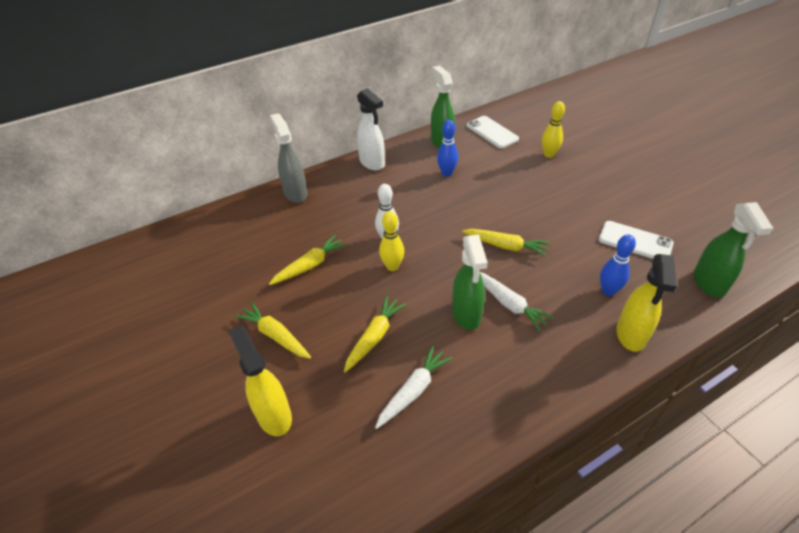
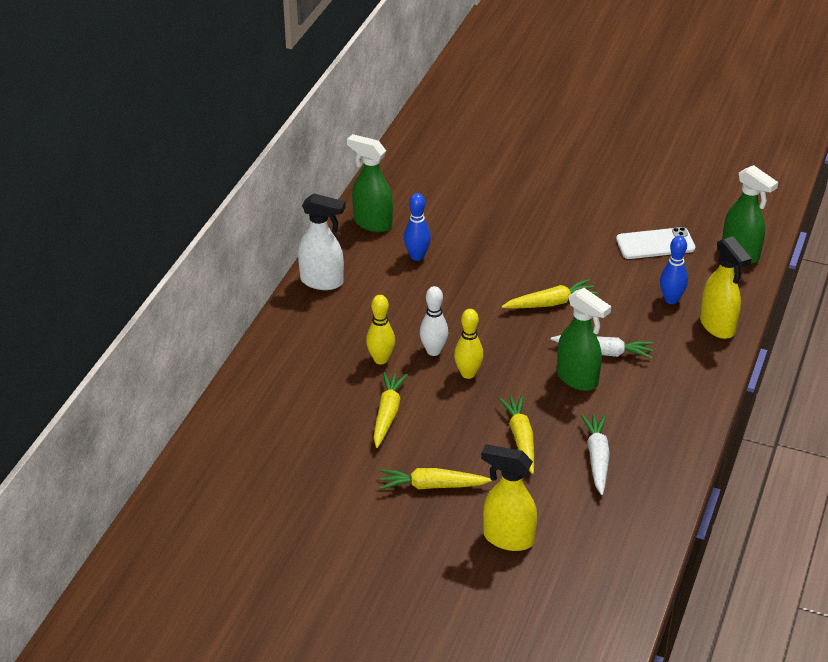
camera: 40 degrees left, 5 degrees down
grey spray bottle [270,113,308,203] -> none
white phone [467,116,519,148] -> none
yellow bowling pin [542,101,565,158] -> yellow bowling pin moved to [366,295,395,364]

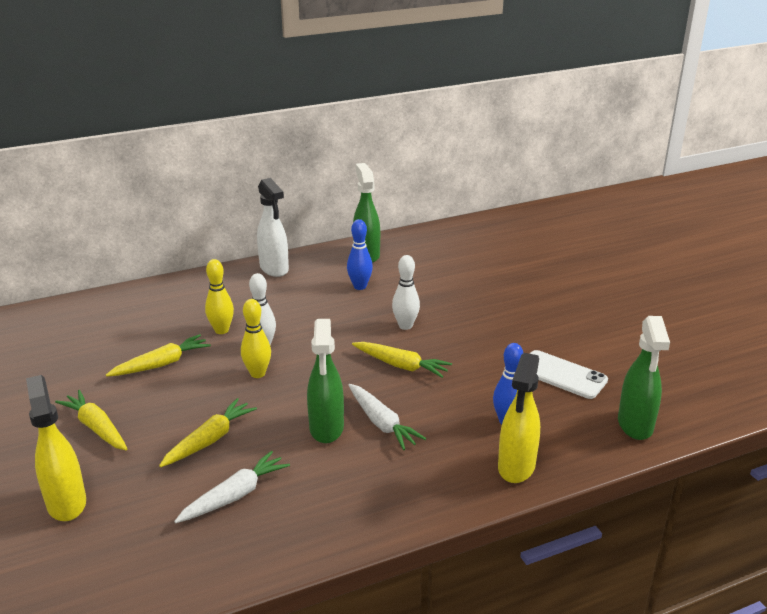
camera: 45 degrees right, 10 degrees down
none -> white bowling pin [392,255,420,330]

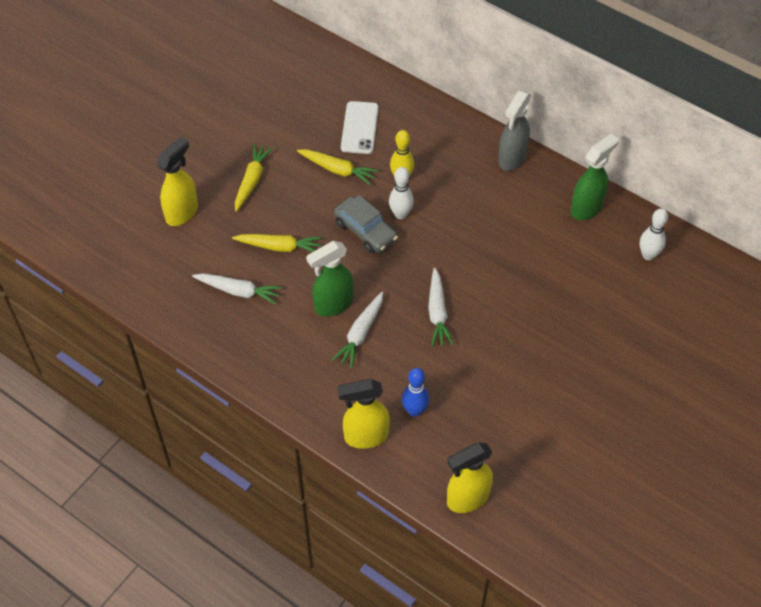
camera: 60 degrees right, 25 degrees up
yellow bowling pin [241,299,271,378] -> grey car [334,195,398,253]
white spray bottle [257,178,289,277] -> grey spray bottle [498,91,531,171]
blue bowling pin [347,219,373,290] -> none
yellow carrot [352,342,452,378] -> white carrot [428,268,454,347]
white bowling pin [392,255,420,330] -> white bowling pin moved to [640,208,668,260]
white phone [530,350,608,399] -> white phone moved to [341,101,379,154]
green spray bottle [618,316,670,440] -> yellow spray bottle [447,442,493,513]

